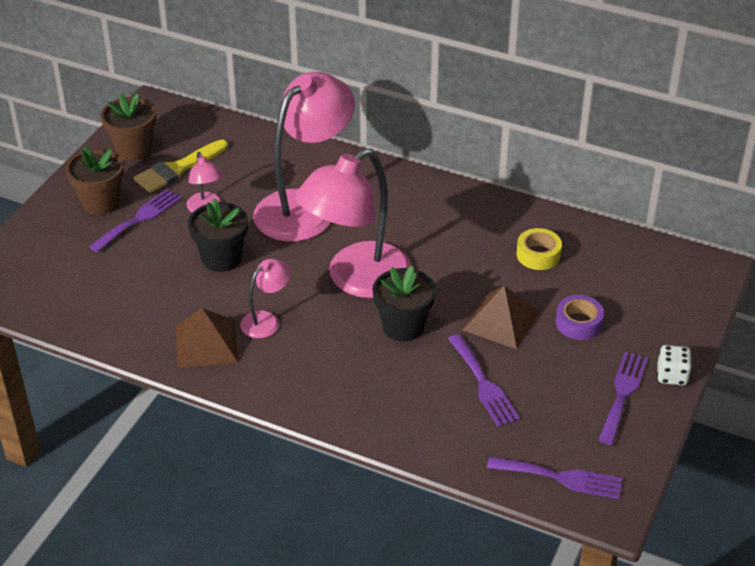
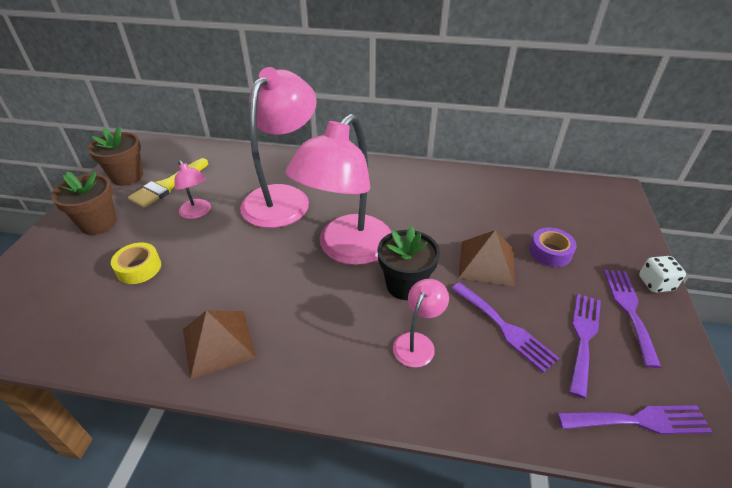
camera: 15 degrees left, 0 degrees up
purple fork [89,189,182,253] -> purple fork moved to [569,294,601,398]
black flower pot [188,198,248,272] -> none
pink lamp [240,258,291,338] -> pink lamp moved to [393,279,449,368]
yellow tape [516,228,562,270] -> yellow tape moved to [111,243,161,284]

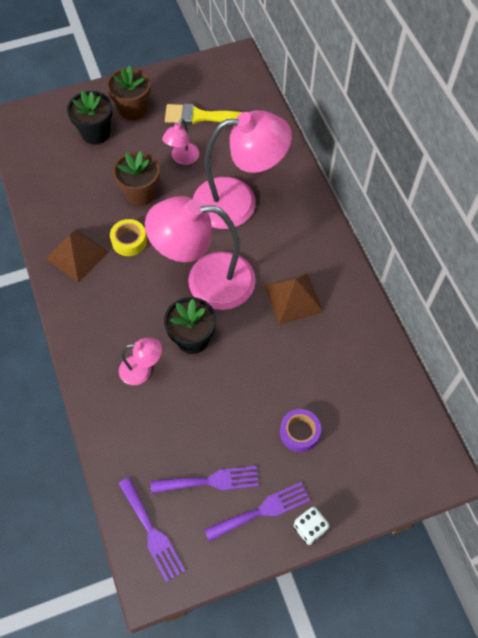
camera: 60 degrees right, 20 degrees up
brown flower pot [88,126,143,186] -> brown flower pot moved to [113,151,160,206]
yellow tape [111,243,161,284] -> yellow tape moved to [110,219,147,256]
purple fork [451,282,559,373] -> none
brown pyramid [459,230,515,286] -> brown pyramid moved to [264,273,323,325]
none -> black flower pot [67,90,113,144]

